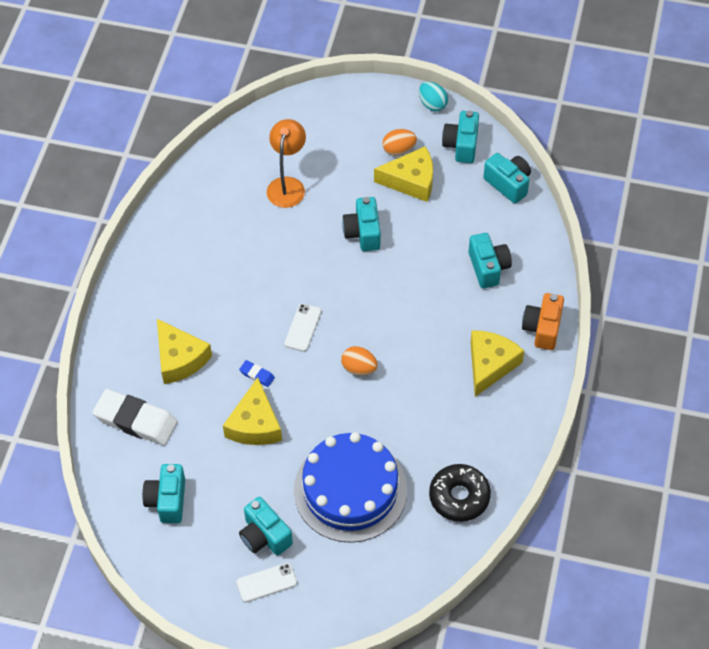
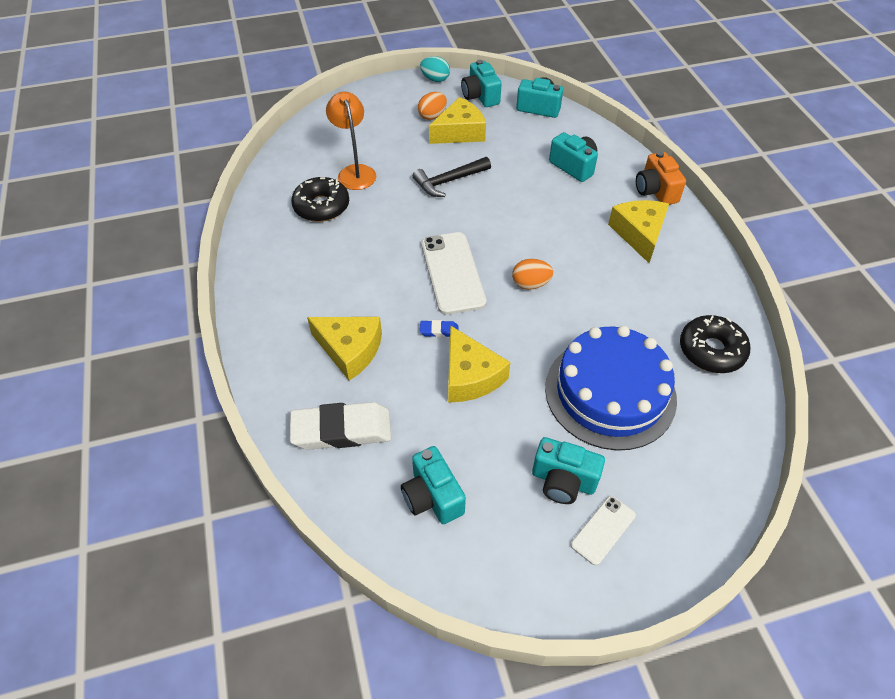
camera: 30 degrees left, 5 degrees down
white phone [284,303,321,352] -> white phone [421,232,487,315], size x1.84
turquoise camera [342,197,381,251] -> black hammer [413,157,491,197]
none -> black donut [291,177,349,222]

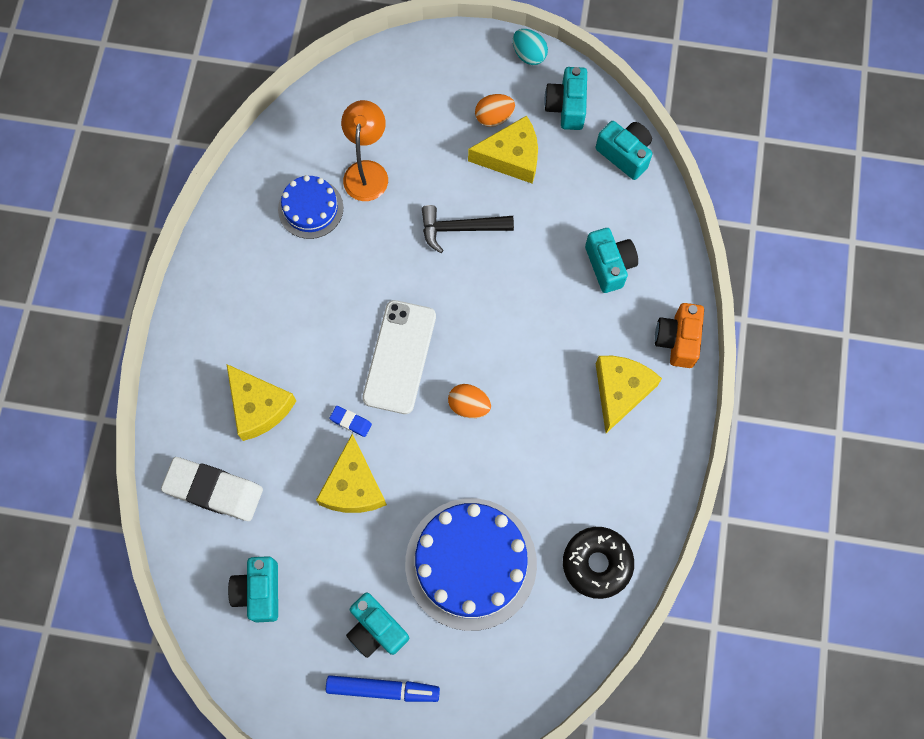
camera: 25 degrees right, 20 degrees up
black donut [291,177,349,222] -> blue cake [278,175,343,239]
white phone [571,496,636,566] -> blue marker [326,675,440,702]

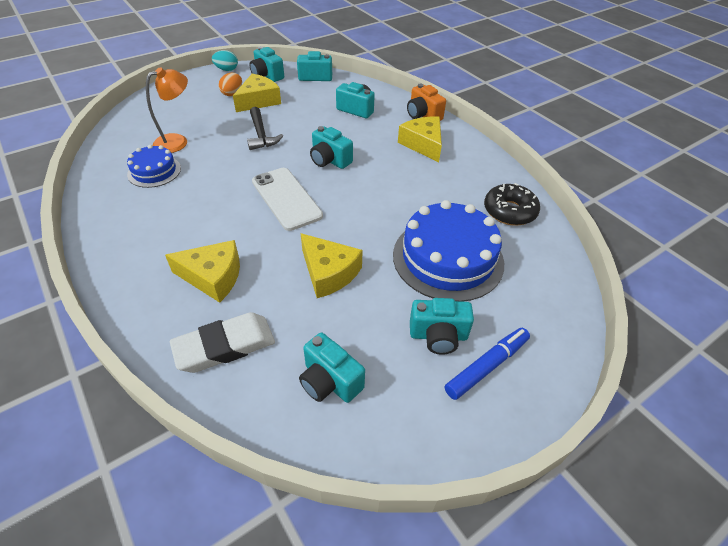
camera: 45 degrees left, 25 degrees down
blue eraser [330,406,372,437] -> none
orange lamp [341,100,388,201] -> orange lamp turned 90 degrees clockwise [146,67,188,153]
black hammer [422,205,514,253] -> black hammer turned 60 degrees counterclockwise [247,107,283,150]
orange egg [448,384,491,418] -> none
none -> turquoise camera [310,126,353,169]

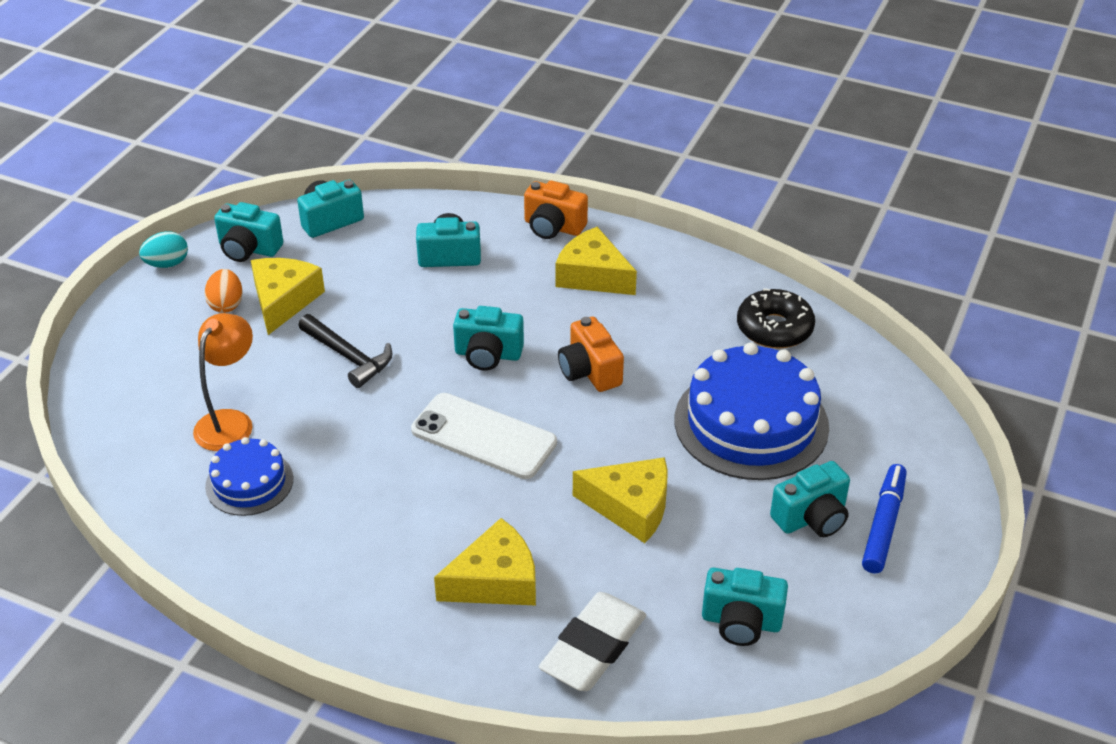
camera: 30 degrees left, 5 degrees down
none -> orange camera [558,317,624,392]

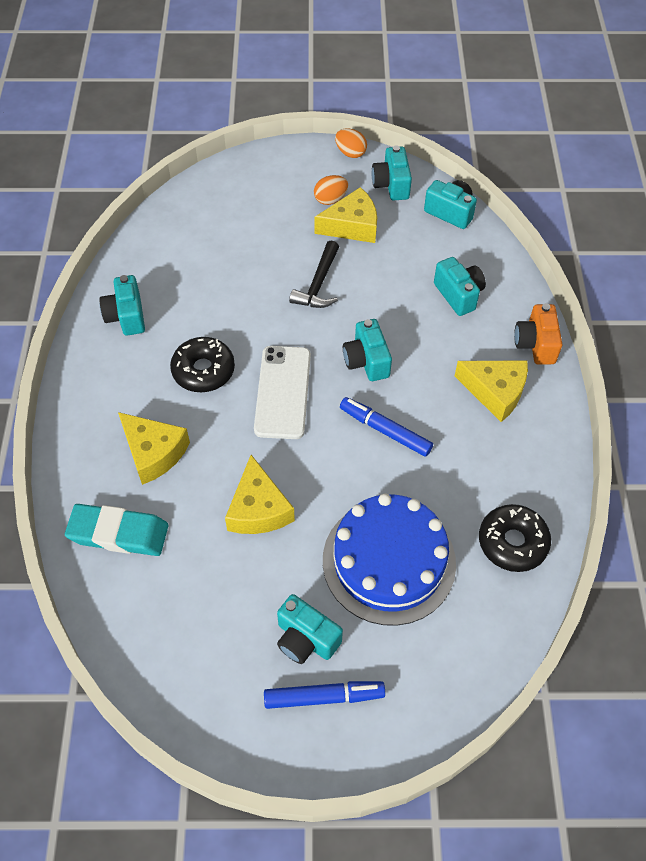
camera: 65 degrees right, 15 degrees up
turquoise egg [139,231,188,268] -> orange egg [335,128,367,158]
orange lamp [193,313,253,451] -> none
blue cake [205,437,293,516] -> none
white eraser [539,592,647,691] -> turquoise eraser [65,504,168,556]
yellow cheese [556,227,637,295] -> yellow cheese turned 105 degrees clockwise [455,361,528,422]
orange camera [558,317,624,392] -> blue marker [340,397,433,457]
turquoise camera [702,568,788,646] -> turquoise camera moved to [99,275,145,336]
none -> black donut [170,337,235,392]

